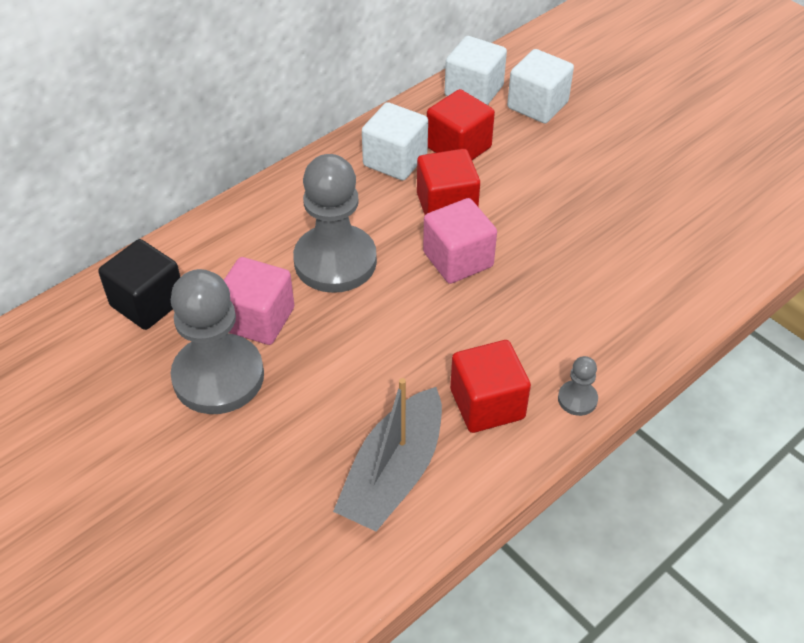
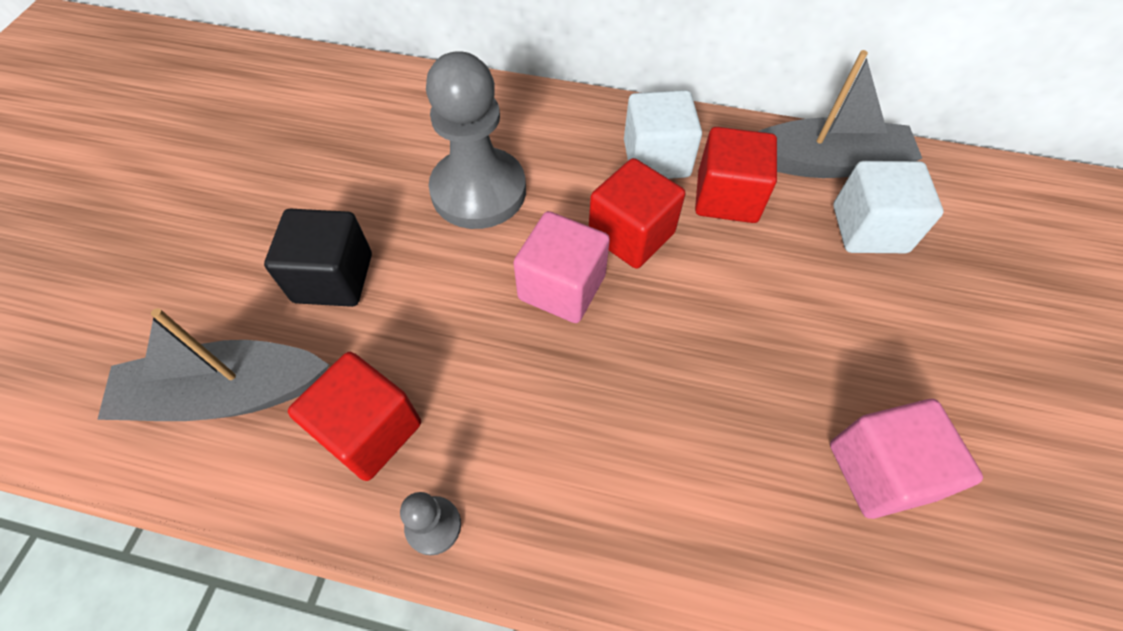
camera: 55 degrees right, 10 degrees up
black cube [98,239,180,330] -> black cube moved to [264,209,372,307]
grey pawn [170,269,264,414] -> none
pink cube [224,257,294,345] -> pink cube moved to [830,399,983,519]
white cube [445,36,507,105] -> grey boat [758,50,922,178]

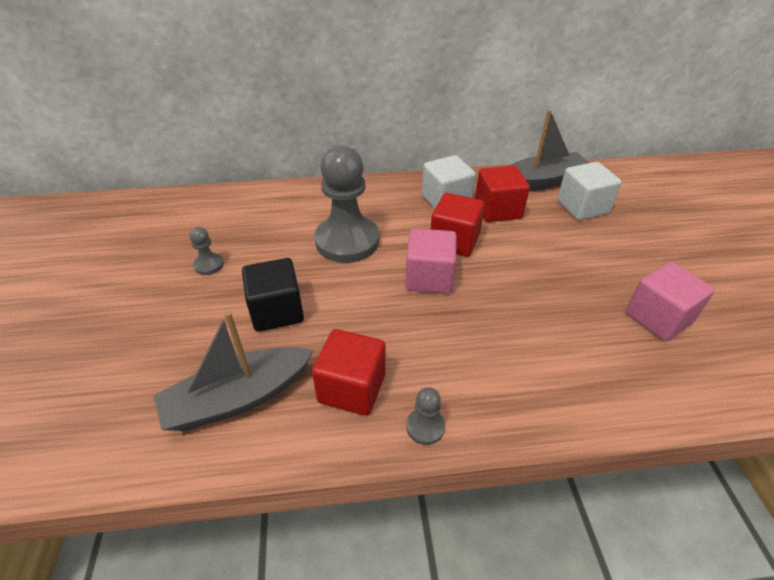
camera: 20 degrees left, 15 degrees down
none -> grey pawn [190,227,224,275]

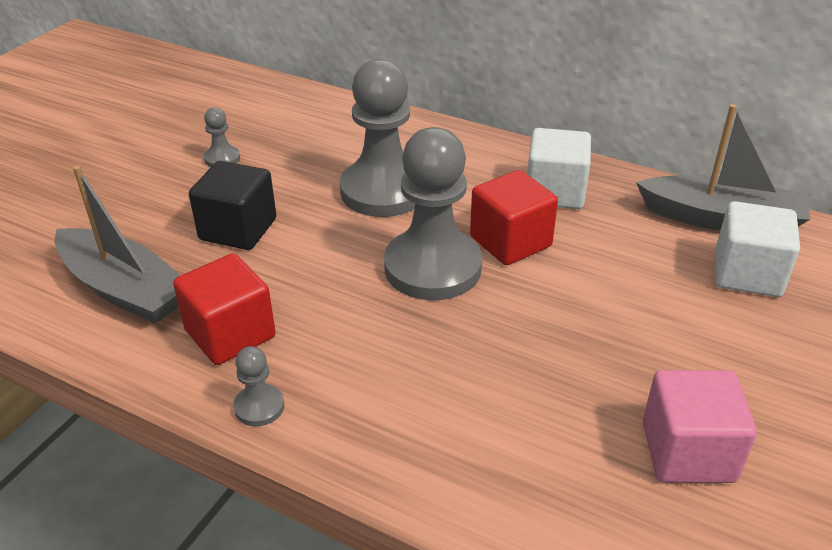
camera: 35 degrees right, 5 degrees down
grey boat [153,311,313,431] -> grey boat turned 150 degrees counterclockwise [55,165,181,324]
pink cube [405,228,457,294] -> grey pawn [384,127,482,300]
red cube [475,165,530,222] -> none

